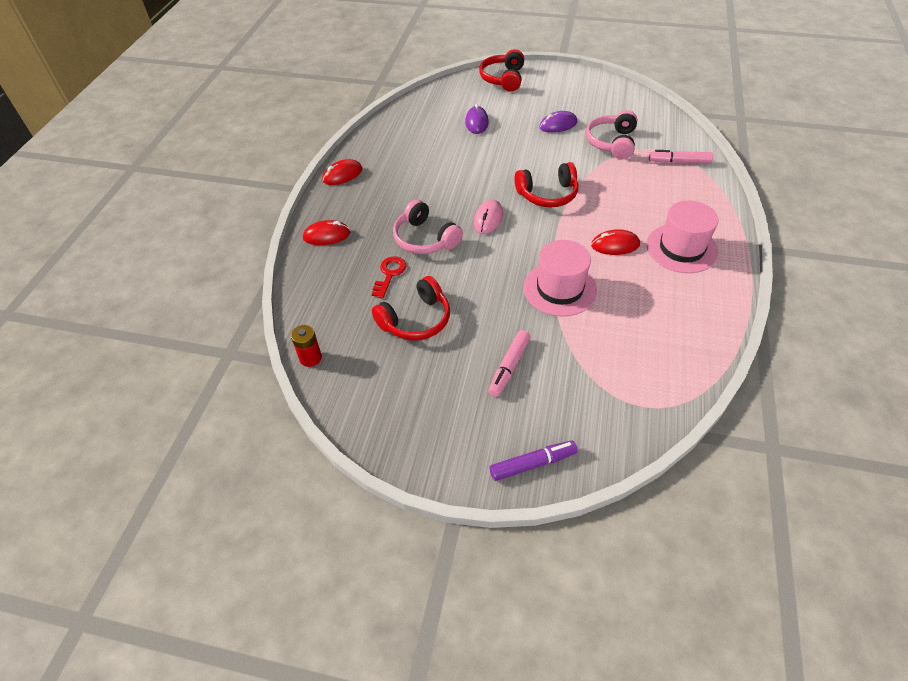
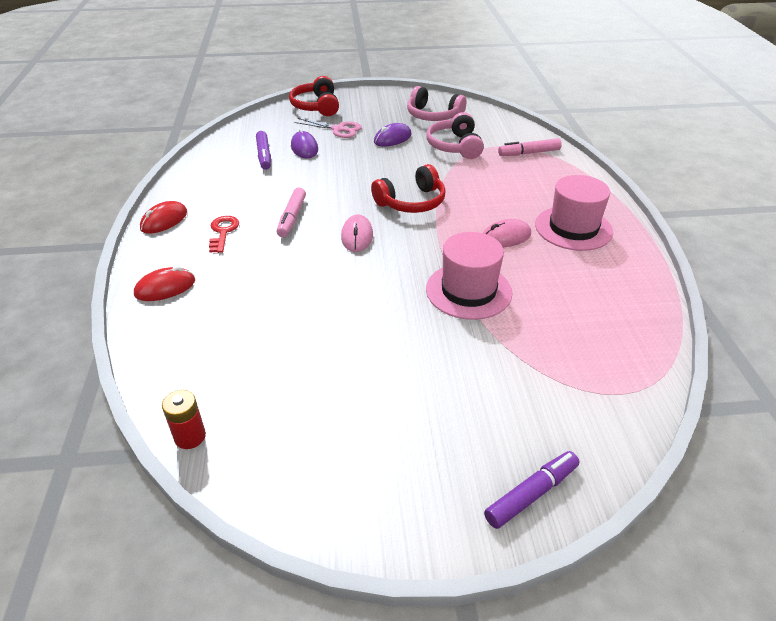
camera: 20 degrees left, 10 degrees down
red key [372,257,406,299] -> red key moved to [209,216,239,253]
red headphones [372,276,450,341] -> none
pink headphones [393,199,463,254] -> pink headphones moved to [407,86,466,121]
pink marker [488,330,531,397] -> pink marker moved to [277,187,306,237]
red mouse [591,229,640,255] -> pink mouse [483,219,531,247]
none -> purple marker [256,131,271,170]
none -> pink scissors [294,118,362,138]

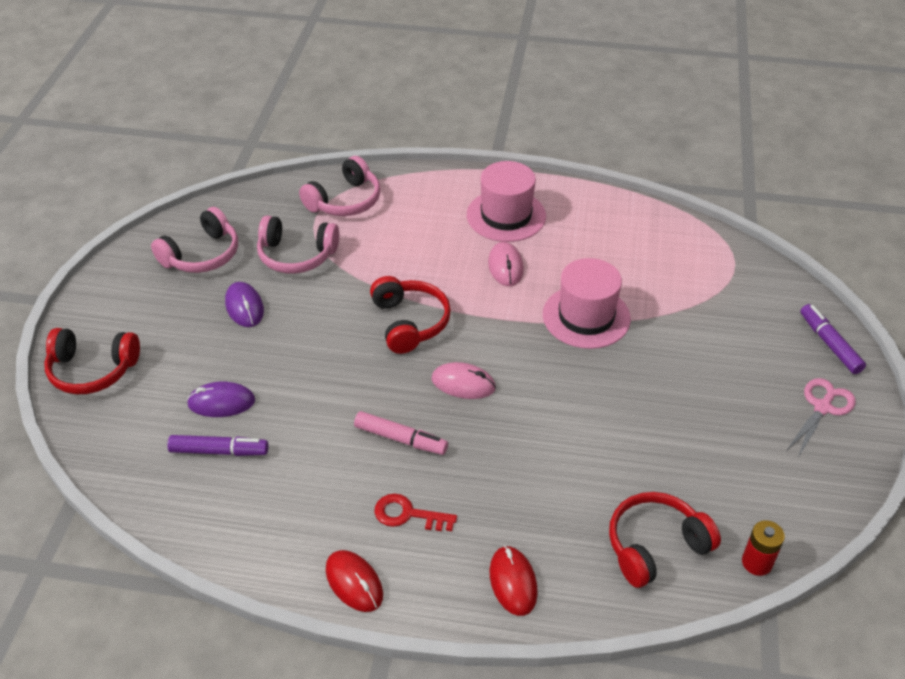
camera: 75 degrees left, 5 degrees up
pink scissors [294,118,362,138] -> pink scissors moved to [786,378,856,457]
pink marker [498,138,562,156] -> pink headphones [299,156,381,216]
none -> red headphones [609,492,721,588]

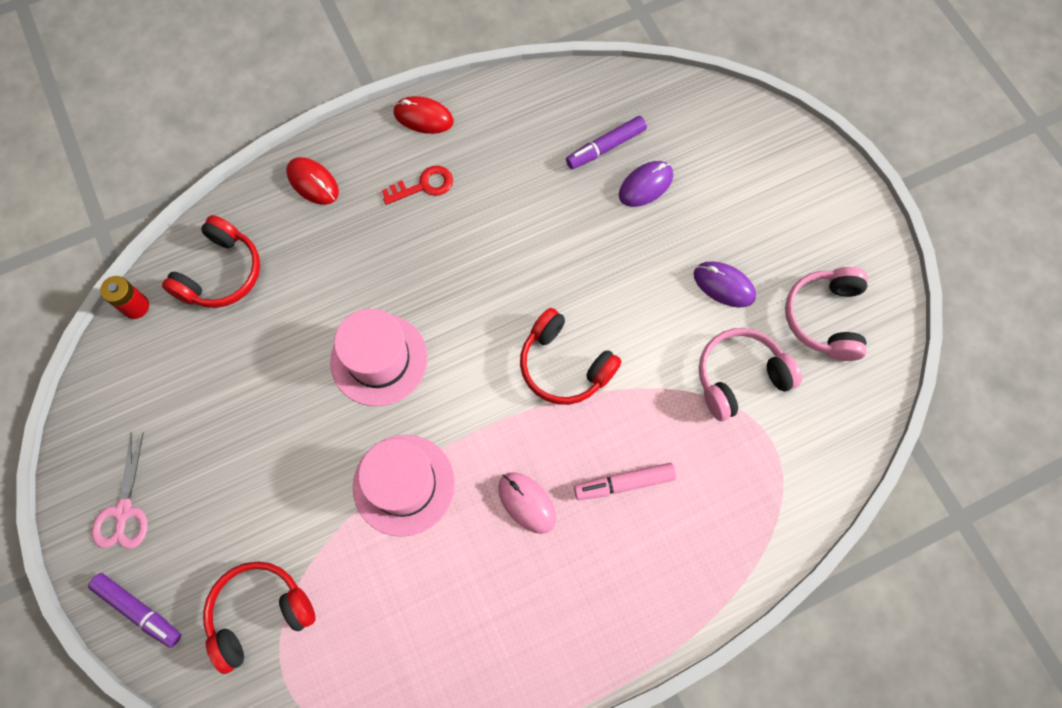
camera: 145 degrees right, 25 degrees up
red headphones [44,328,140,394] -> red headphones moved to [203,561,316,674]
pink headphones [299,156,381,216] -> none
pink marker [354,411,448,455] -> pink marker moved to [574,463,676,500]
pink mouse [431,362,496,399] -> none
pink hat [467,161,546,242] -> pink hat moved to [330,309,428,406]

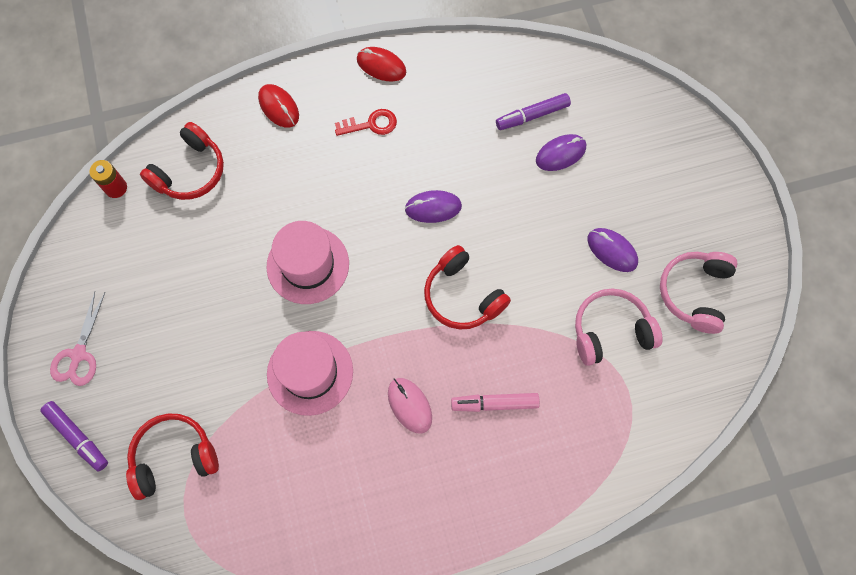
camera: 10 degrees right, 0 degrees up
none -> purple mouse [405,190,462,223]

